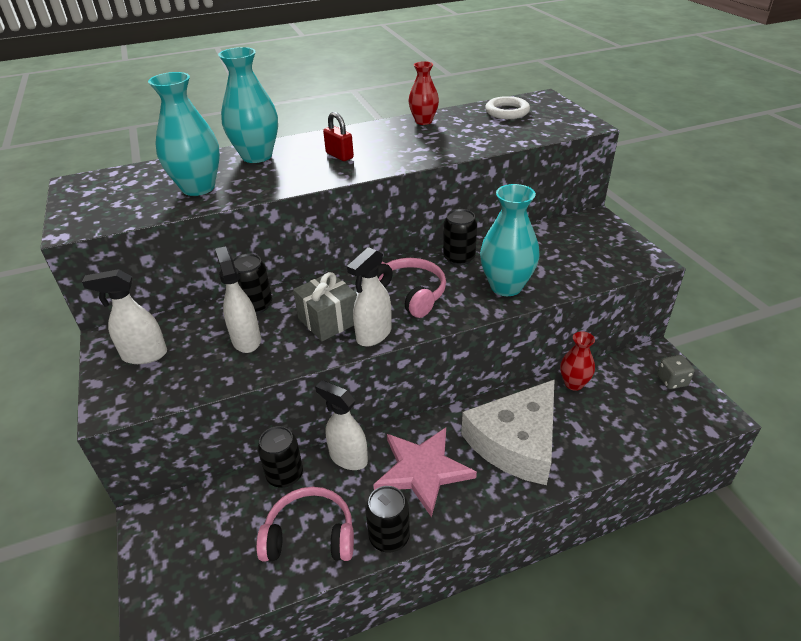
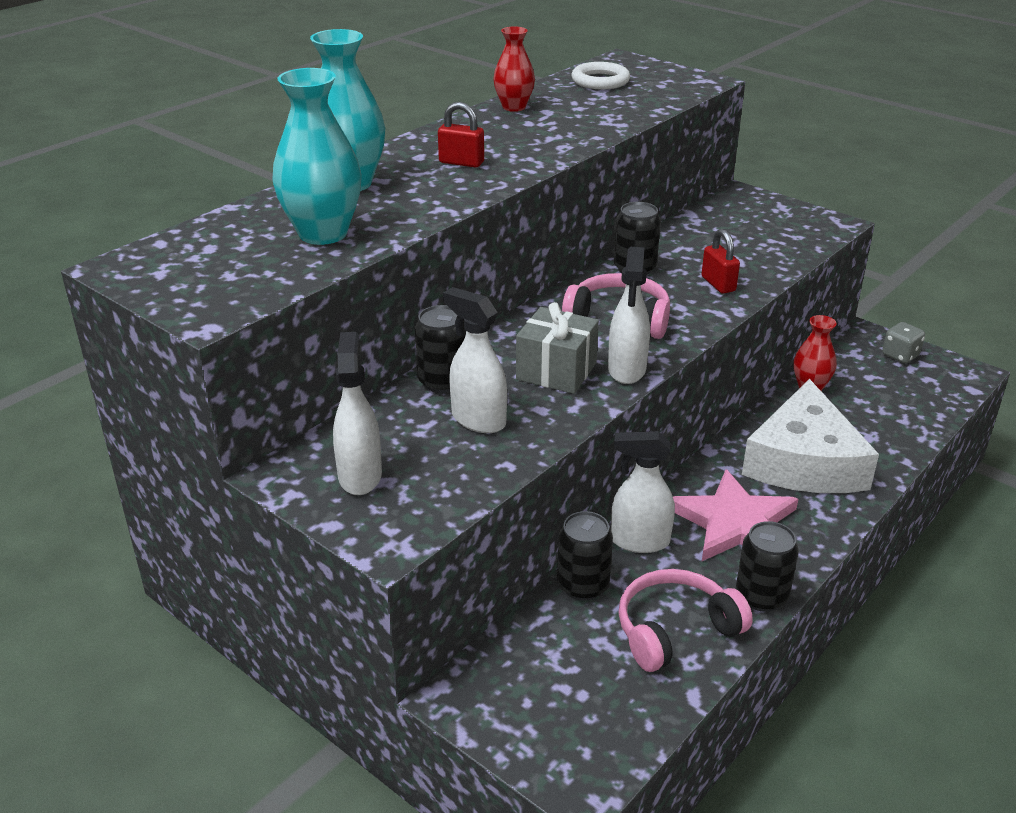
camera: 30 degrees left, 5 degrees down
white spray bottle [82,269,167,364] -> white spray bottle turned 120 degrees clockwise [333,332,382,495]
turquoise vase [480,184,540,296] -> red padlock [701,229,740,294]

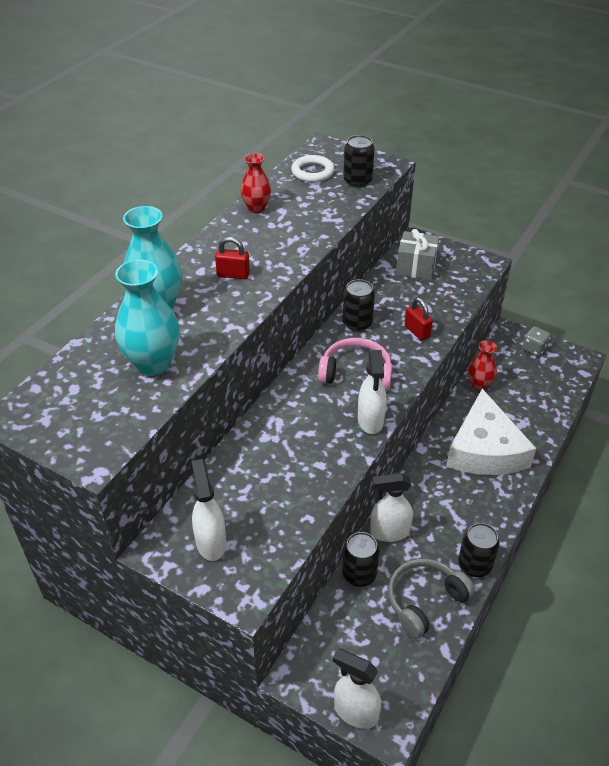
camera: 10 degrees left, 10 degrees up
black can [415,305,466,393] -> black can moved to [343,135,375,188]
white spray bottle [443,287,507,433] -> white spray bottle moved to [333,648,381,729]
grey gift [516,302,599,394] -> grey gift moved to [396,229,439,280]
pink headphones [618,569,753,672] -> grey headphones [388,559,475,638]
pink star [673,469,798,561] -> none

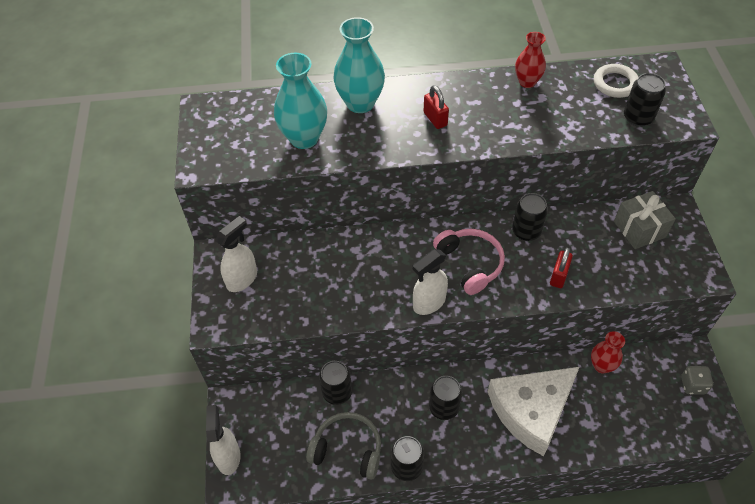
camera: 55 degrees right, 10 degrees up
white spray bottle [370,473,413,542] -> none
none -> black can [429,376,462,420]

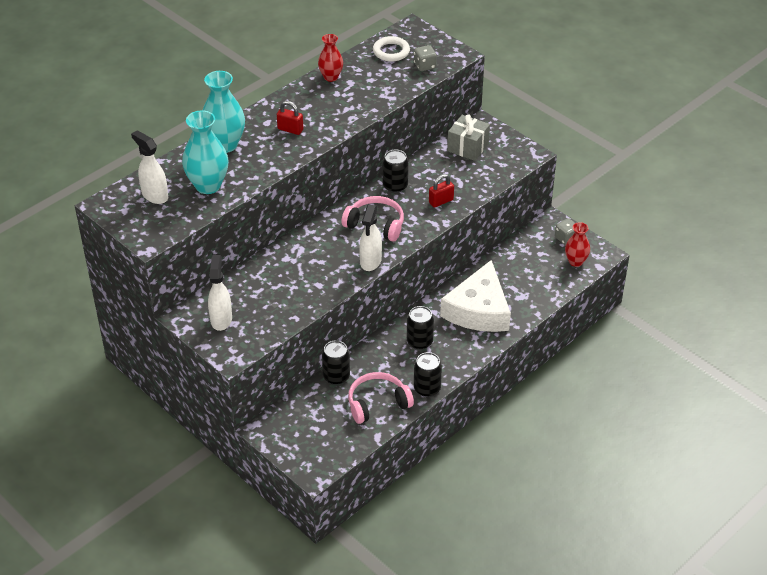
camera: 40 degrees left, 10 degrees down
white spray bottle [206,405,241,475] -> white spray bottle moved to [131,130,168,204]
grey headphones [306,412,381,479] -> pink headphones [348,372,414,424]
red padlock [550,248,573,288] -> red padlock turned 75 degrees clockwise [429,174,454,208]
red vase [591,331,625,374] -> red vase moved to [565,222,590,267]
black can [624,73,666,127] -> grey dice [414,45,437,71]

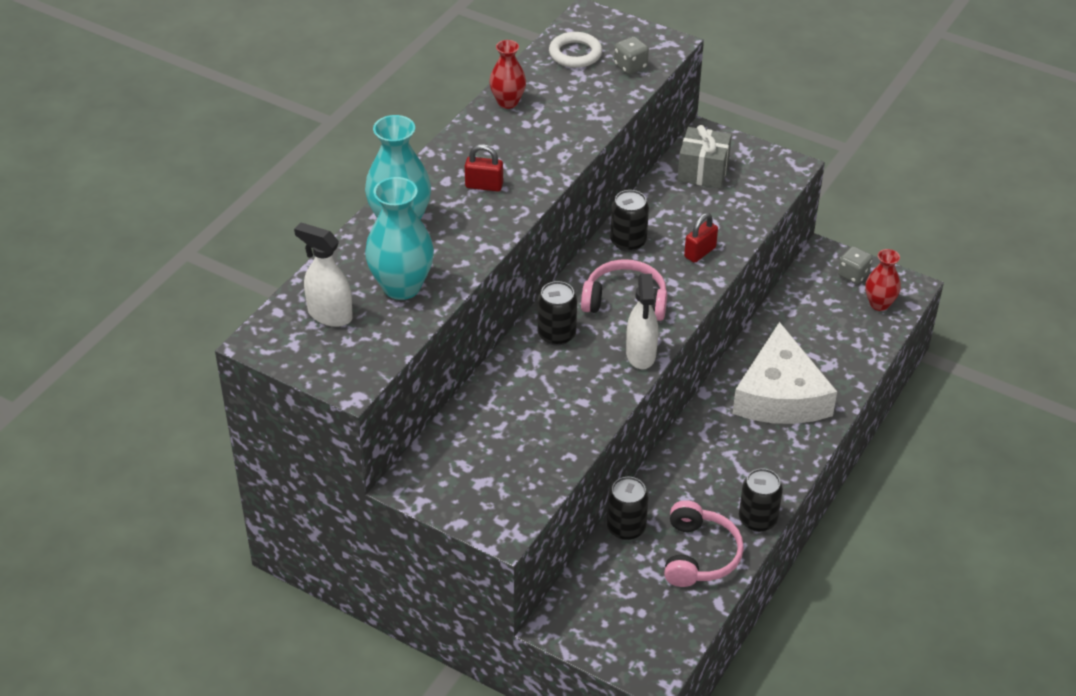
camera: 15 degrees left, 0 degrees up
white spray bottle [208,255,232,331] -> none
pink headphones [348,372,414,424] -> pink headphones turned 135 degrees clockwise [664,500,744,587]
black can [407,306,434,350] -> black can moved to [538,281,577,346]

